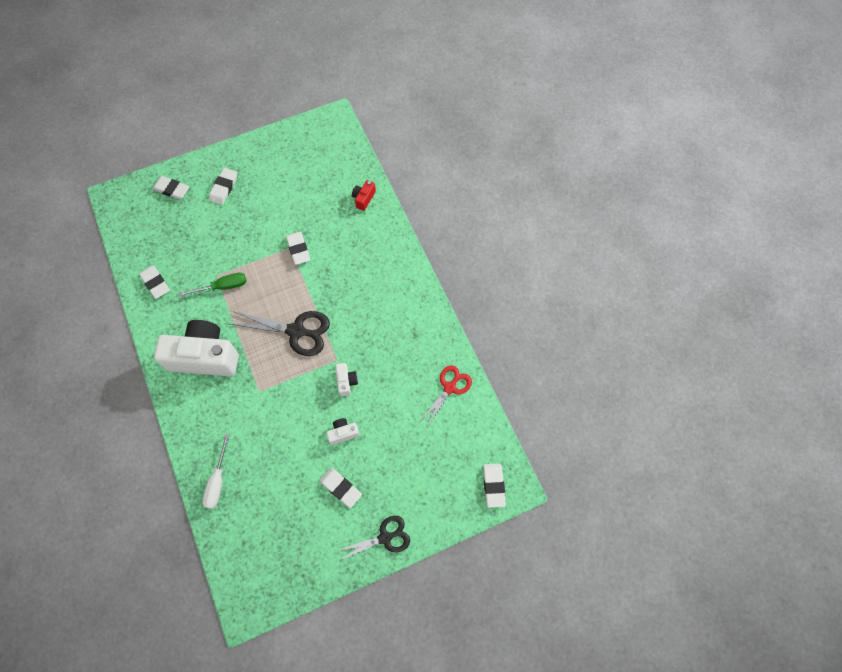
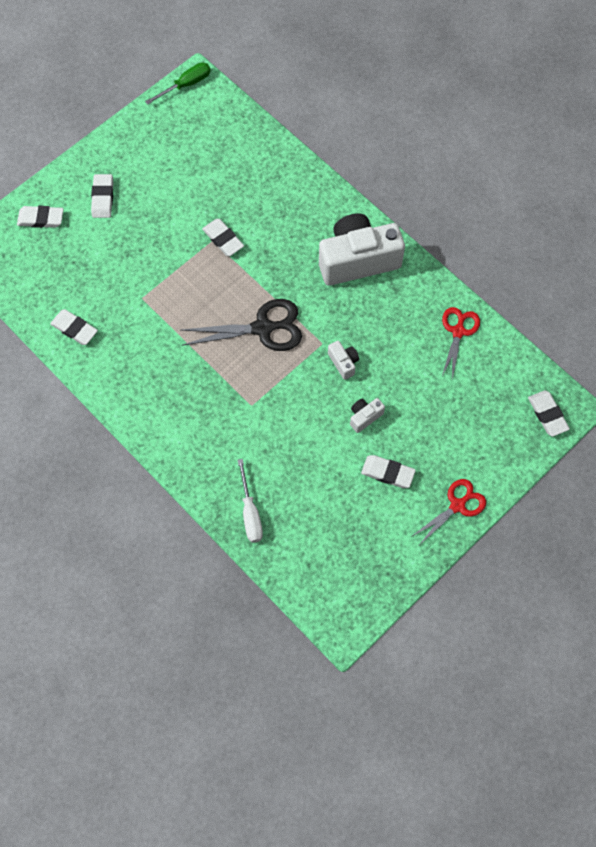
camera: 20 degrees left, 0 degrees up
white camera [154,320,239,376] -> white camera moved to [319,214,405,286]
green screwdriver [179,273,247,297] -> green screwdriver moved to [145,62,211,105]
black scissors [336,516,410,561] -> red scissors [411,479,486,544]
red camera [352,180,376,211] -> none

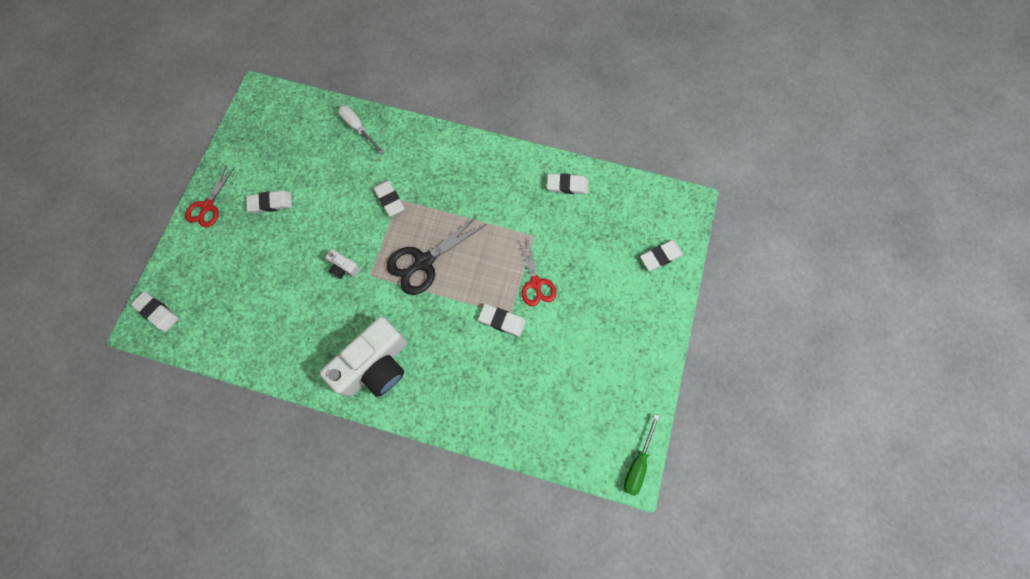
camera: 150 degrees right, 5 degrees up
white eraser [91,174,113,218] -> white eraser moved to [373,180,405,217]
white camera [350,398,385,433] -> none
red scissors [442,307,480,379] -> red scissors moved to [519,239,556,306]

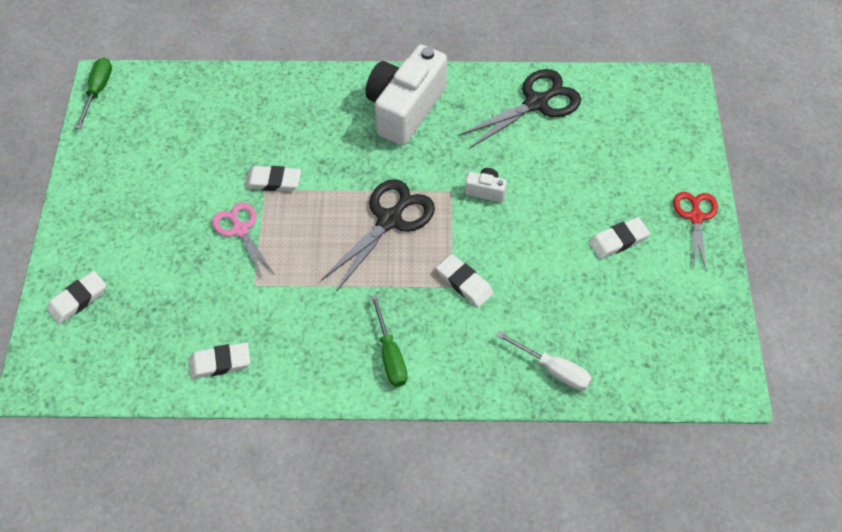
camera: 165 degrees right, 15 degrees down
white eraser [131,291,179,332] -> none
red scissors [519,239,556,306] -> pink scissors [212,202,273,278]
none -> green screwdriver [371,295,408,387]
none -> black scissors [459,69,581,149]

